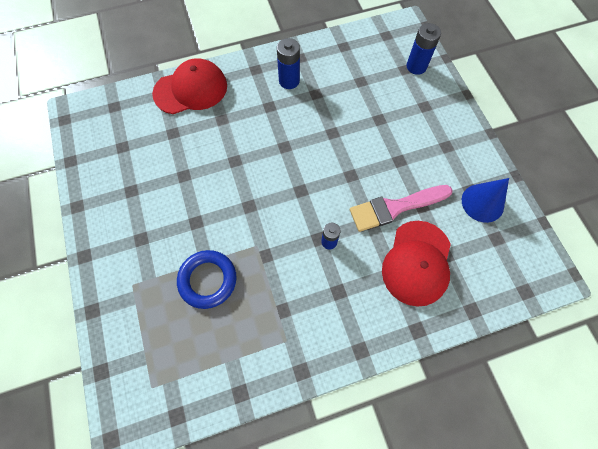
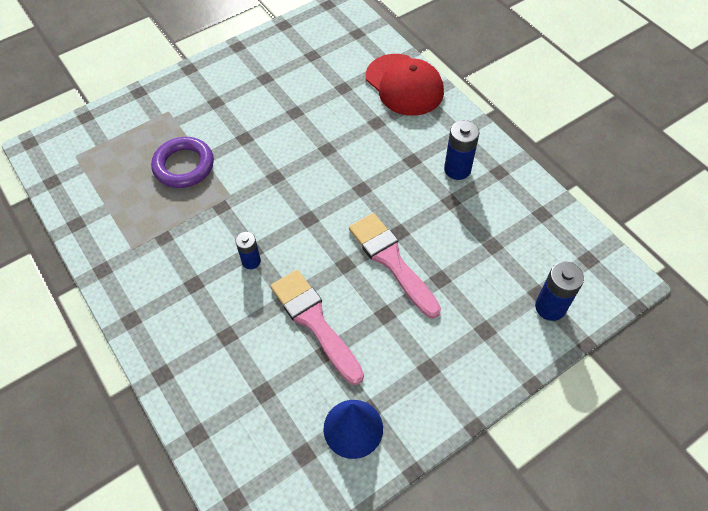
camera: 75 degrees right, 10 degrees down
blue ring [177,250,237,309] -> purple ring [151,137,214,188]
red cap [382,221,451,307] -> none
none -> pink brush [349,213,441,318]

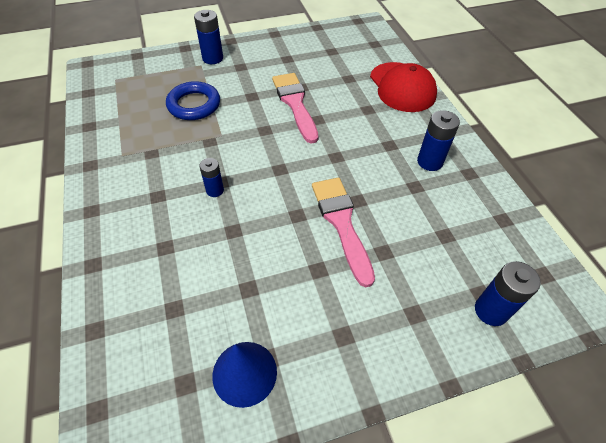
camera: 15 degrees right, 5 degrees down
purple ring [151,137,214,188] -> blue ring [166,81,220,120]
pink brush [270,270,364,385] -> pink brush moved to [272,73,318,144]
none -> blue battery [194,10,223,64]

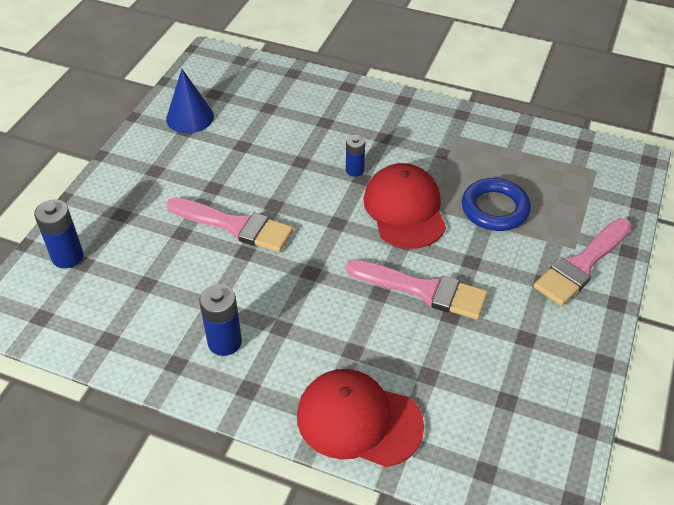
camera: 130 degrees right, 5 degrees down
blue battery [194,10,223,64] -> pink brush [534,218,632,306]
none -> red cap [364,163,446,249]

